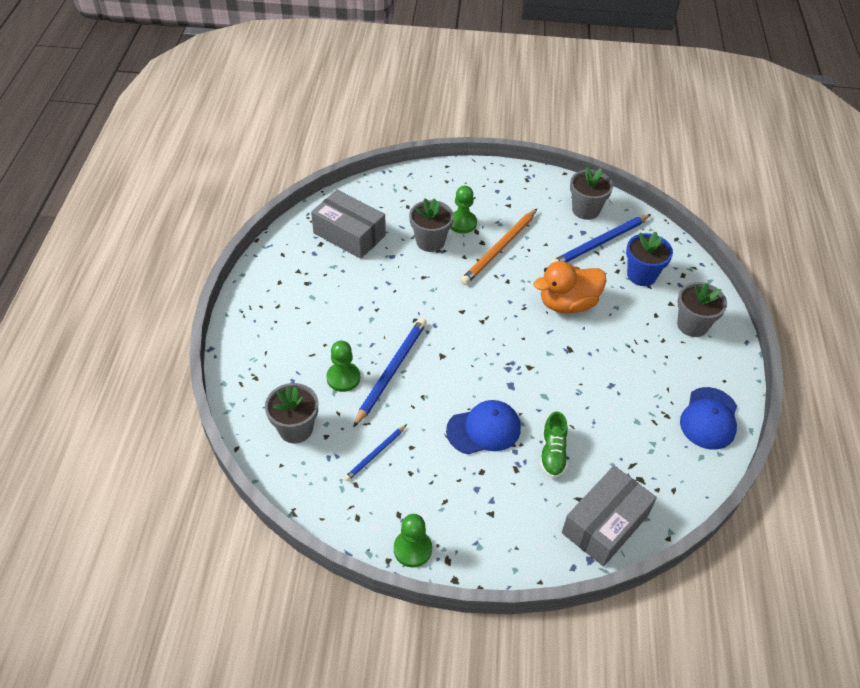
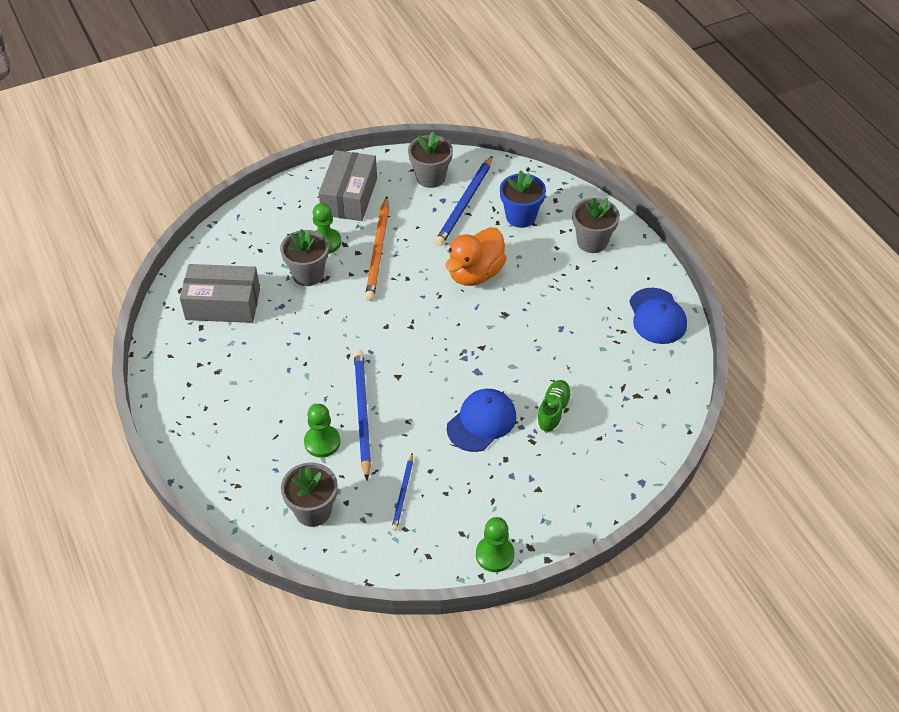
camera: 30 degrees left, 0 degrees up
green shoe [540,411,568,478] -> green shoe turned 135 degrees counterclockwise [536,380,572,433]
grey box [562,466,657,567] -> grey box moved to [319,150,377,221]

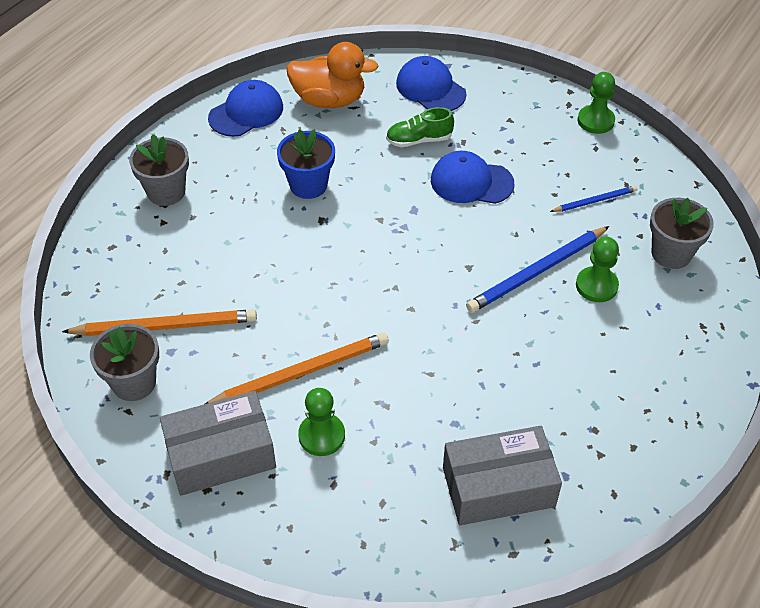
camera: 120 degrees left, 0 degrees up
grey box [180,264,260,323] -> grey box turned 75 degrees counterclockwise [443,426,562,525]
grey flower pot [280,229,329,286] -> none
blue pencil [435,156,493,246] -> orange pencil [62,309,257,336]
orange duck [446,227,507,286] -> orange duck moved to [286,42,379,108]
blue flower pot [500,171,546,228] -> blue flower pot moved to [277,129,335,199]
none -> blue cap [396,56,466,111]

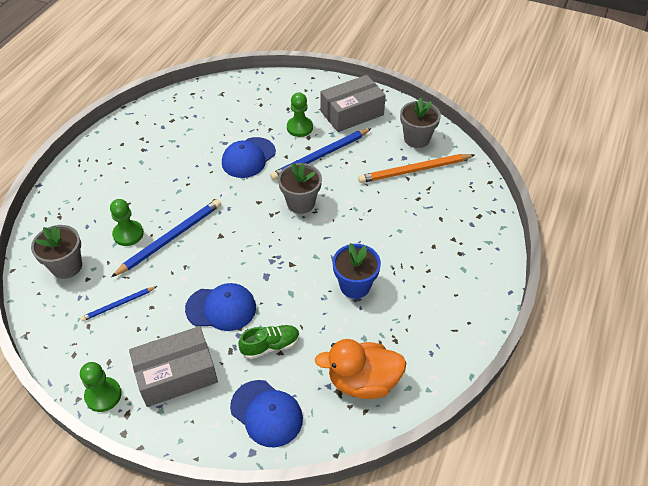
camera: 170 degrees right, 0 degrees up
grey flower pot [129,134,189,206] -> grey flower pot moved to [278,163,322,214]
orange pencil [205,332,389,404] -> blue pencil [270,128,372,180]
blue cap [208,80,283,137] -> blue cap moved to [222,137,276,178]
grey box [443,426,562,525] -> grey box moved to [129,326,218,407]

